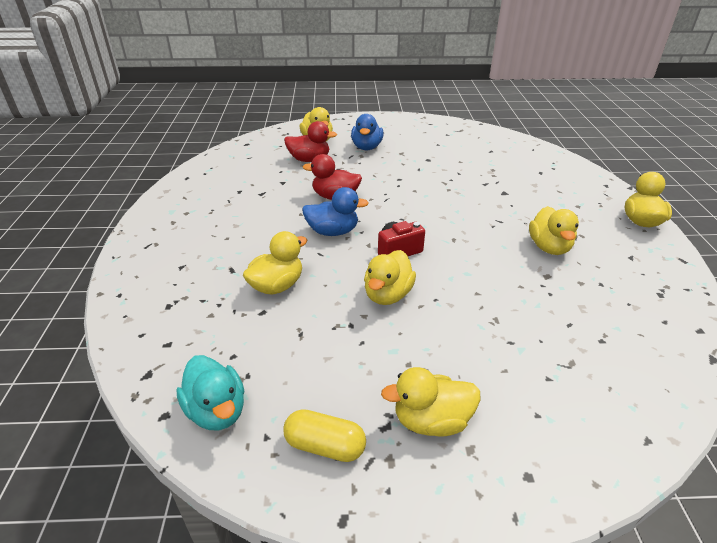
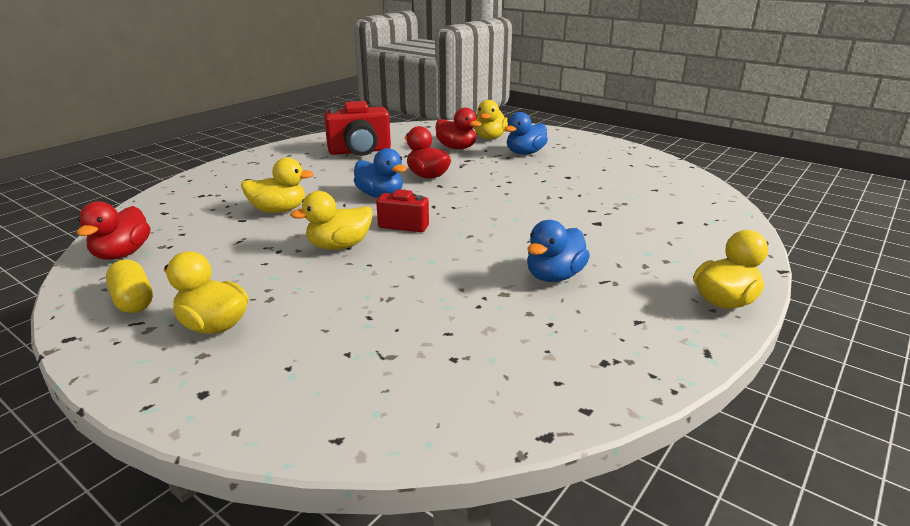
camera: 40 degrees right, 10 degrees down
turquoise duck [176,355,244,430] -> red duck [77,201,150,260]
yellow duck [529,206,579,255] -> blue duck [527,220,590,282]
none -> red camera [324,101,391,156]

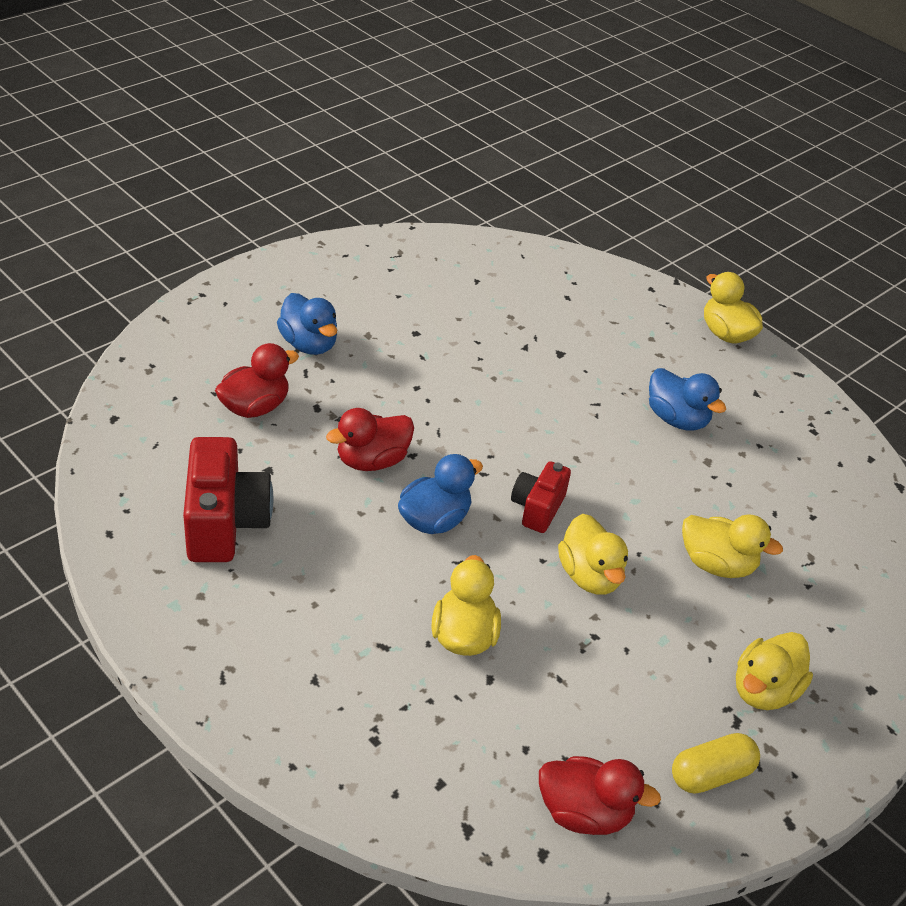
camera: 85 degrees left, 15 degrees up
yellow duck [474,100,508,139] -> yellow duck moved to [682,514,783,578]

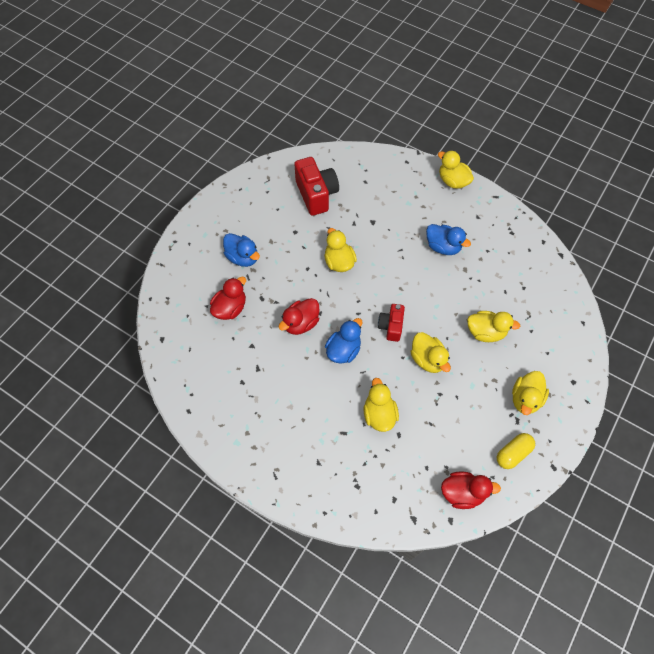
camera: 10 degrees left, 20 degrees up
red camera [183,437,273,562] -> red camera moved to [294,157,339,216]
none -> yellow duck [324,228,357,272]

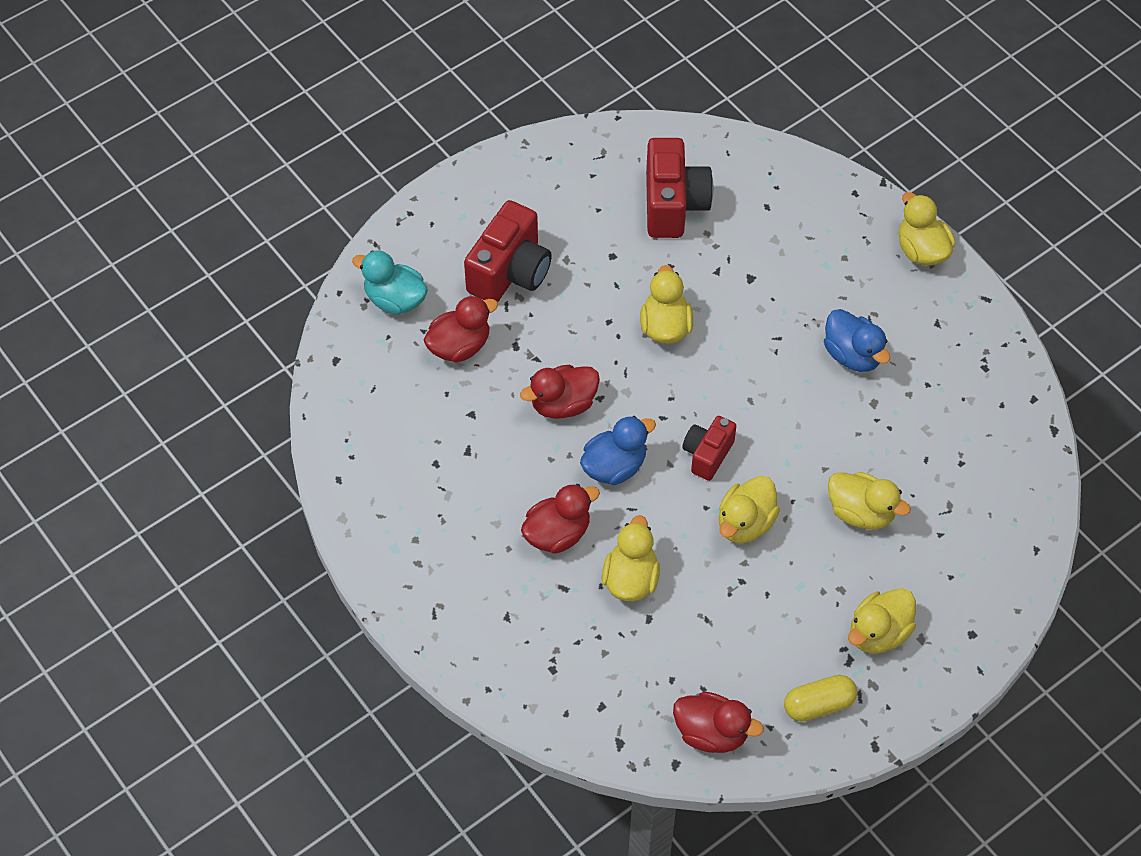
camera: 20 degrees right, 5 degrees down
blue duck [223,233,260,267] -> red camera [464,200,552,302]
yellow duck [410,332,451,373] -> yellow duck turned 45 degrees clockwise [719,476,780,543]
none -> turquoise duck [352,250,428,315]
none -> red duck [521,484,600,554]

